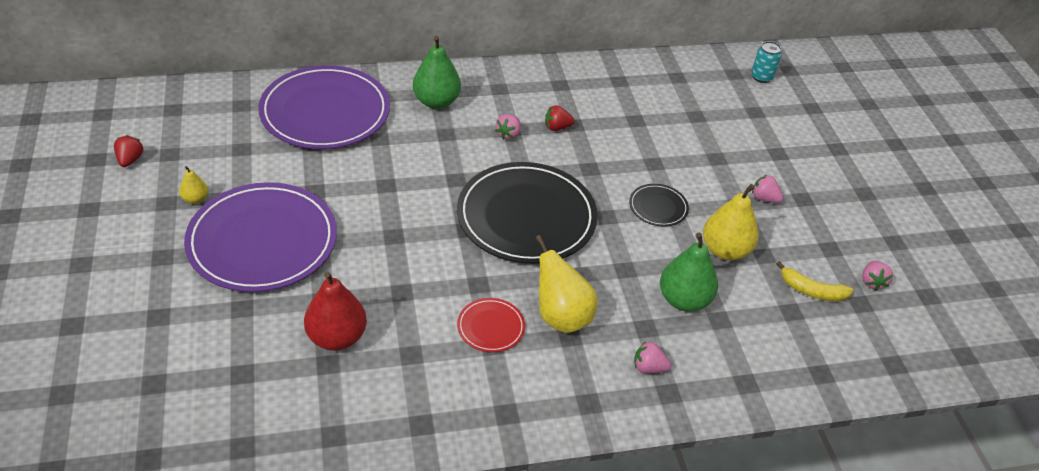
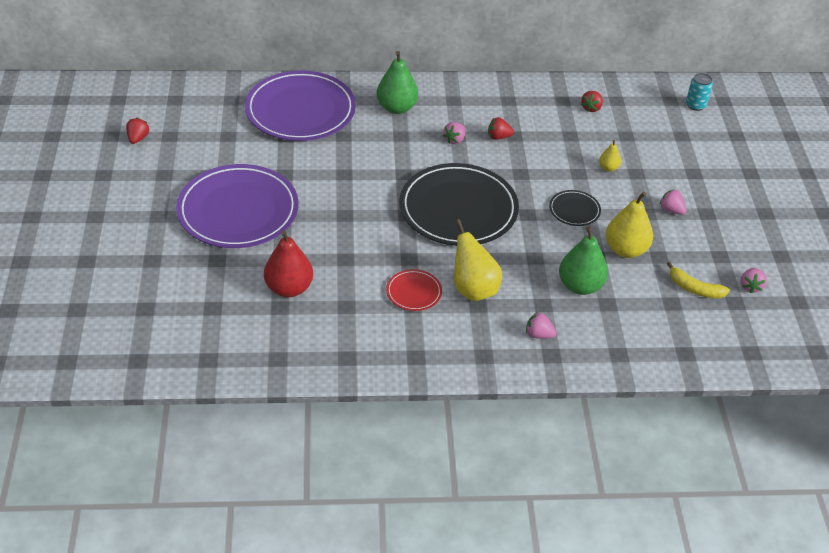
camera: 10 degrees right, 0 degrees up
yellow pear [179,166,208,204] -> yellow pear moved to [599,140,621,172]
none -> red strawberry [581,91,603,112]

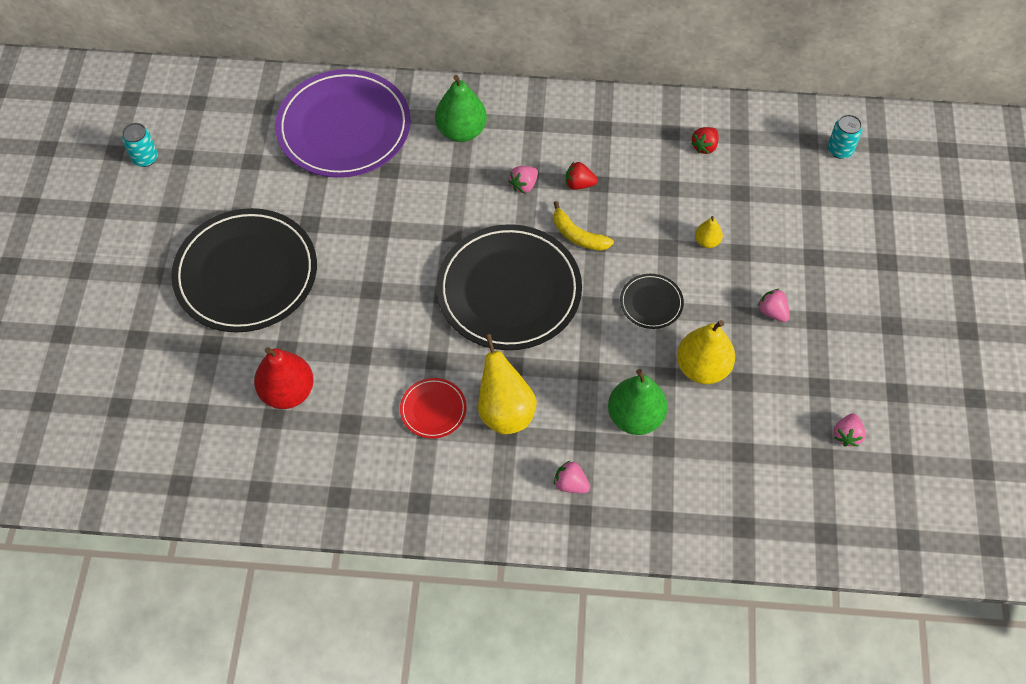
camera: 10 degrees right, 15 degrees up
red strawberry [126,118,149,144] -> turquoise can [122,123,158,167]
purple plate [176,164,299,248] -> black plate [171,208,317,332]
yellow banana [667,262,730,298] -> yellow banana moved to [553,201,614,251]

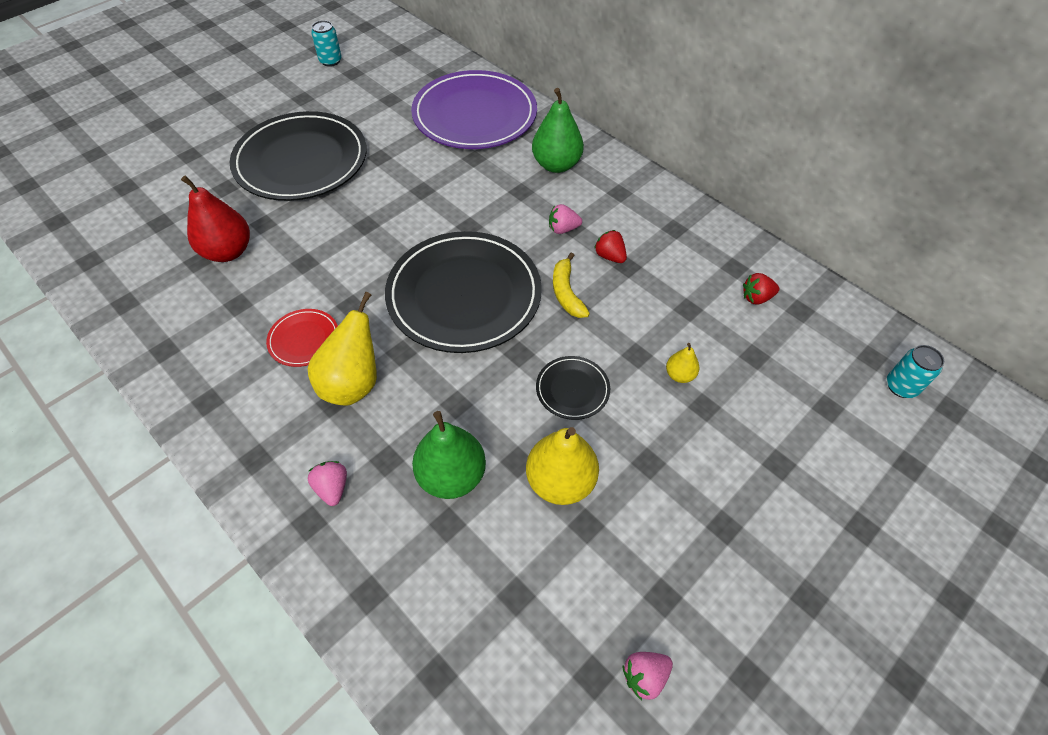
camera: 40 degrees right, 5 degrees down
pink strawberry [758,289,790,322] -> none

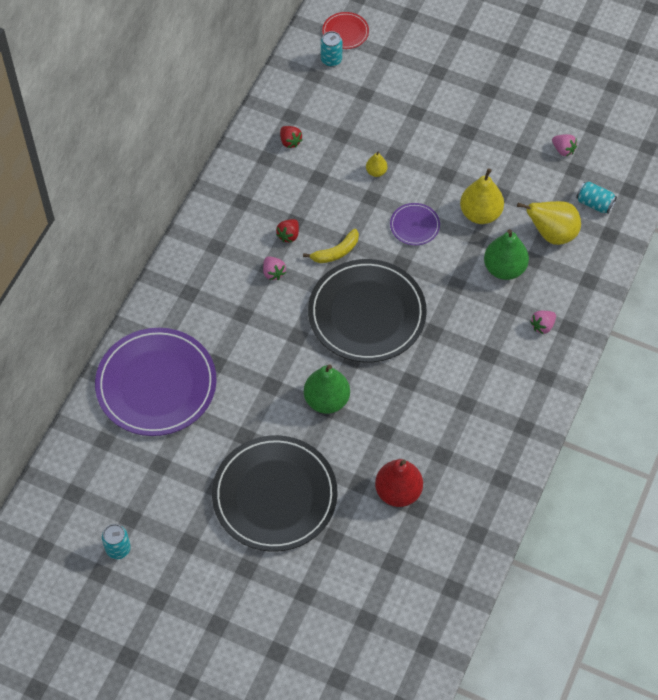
camera: 110 degrees left, 5 degrees up
red plate [266,309,338,367] -> red plate moved to [322,12,369,49]
yellow pear [308,292,377,406] -> yellow pear moved to [517,201,581,245]
green pear [532,88,584,173] -> green pear moved to [304,364,350,414]
black plate [536,356,610,420] -> purple plate [390,203,440,245]
none -> turquoise can [576,181,617,214]

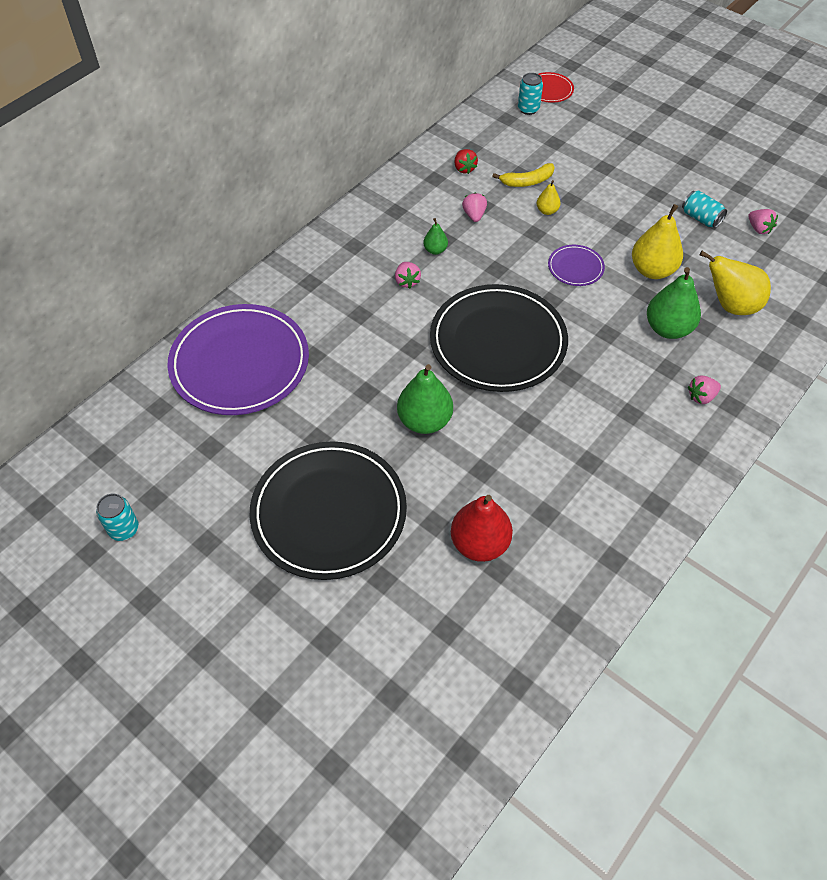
camera: 15 degrees right, 5 degrees down
red strawberry [276,219,299,242] -> green pear [423,218,448,255]
yellow banana [303,229,359,263] -> yellow banana moved to [492,163,555,187]
turquoise can [576,181,617,214] -> turquoise can moved to [682,190,727,228]
none -> pink strawberry [462,193,487,222]

